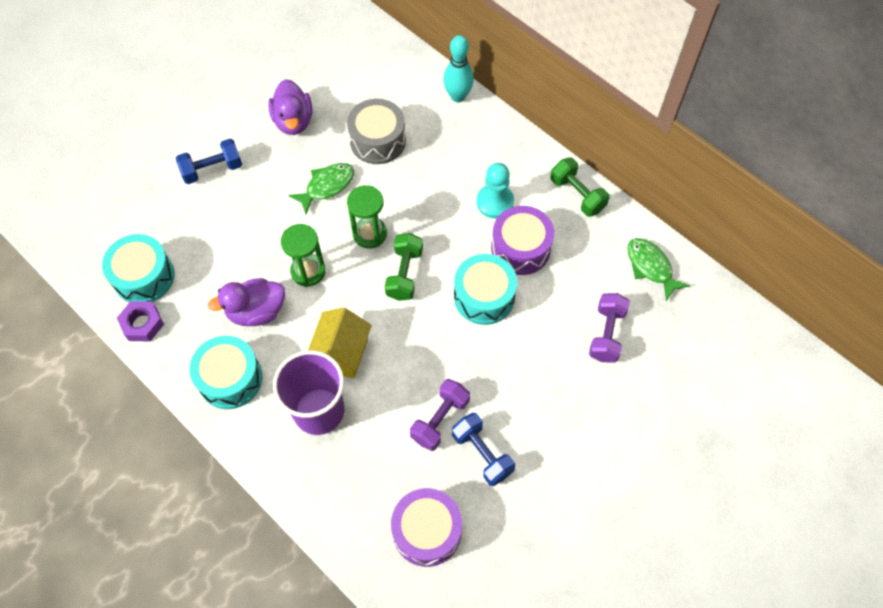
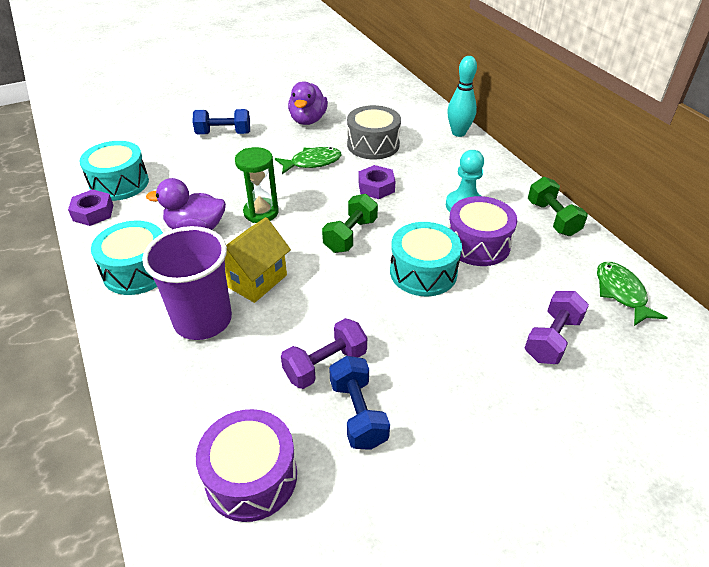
camera: 20 degrees right, 20 degrees down
green hourglass [347,185,387,249] -> none
none -> purple nut [358,165,395,199]

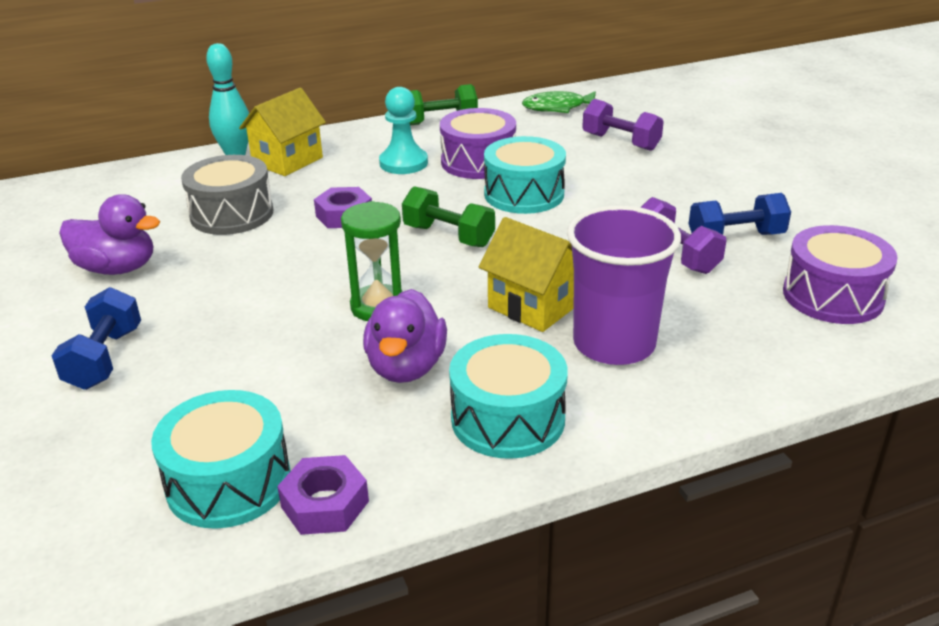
camera: 85 degrees left, 10 degrees down
green fish [275,147,341,174] -> none
none -> yellow house [239,88,326,176]

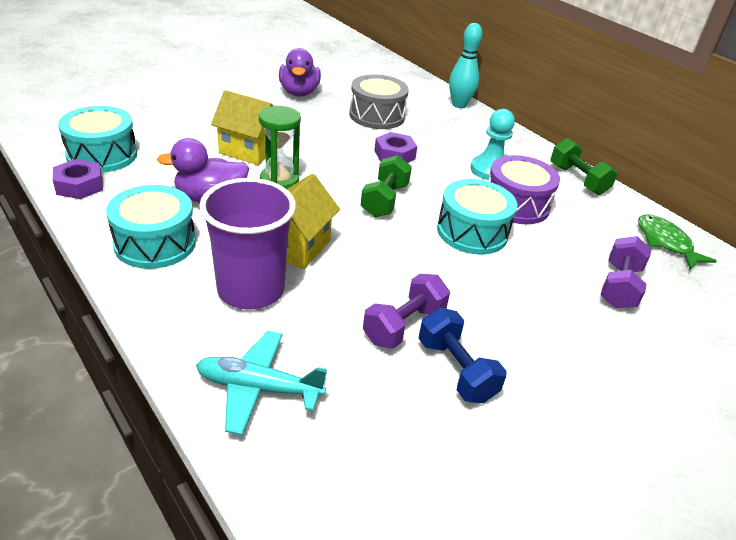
camera: 70 degrees right, 5 degrees up
blue dumbbell [51,287,141,390] -> none
yellow house [239,88,326,176] -> yellow house moved to [211,90,273,165]
purple drum [783,225,898,324] -> none
none -> turquoise plane [196,331,327,435]

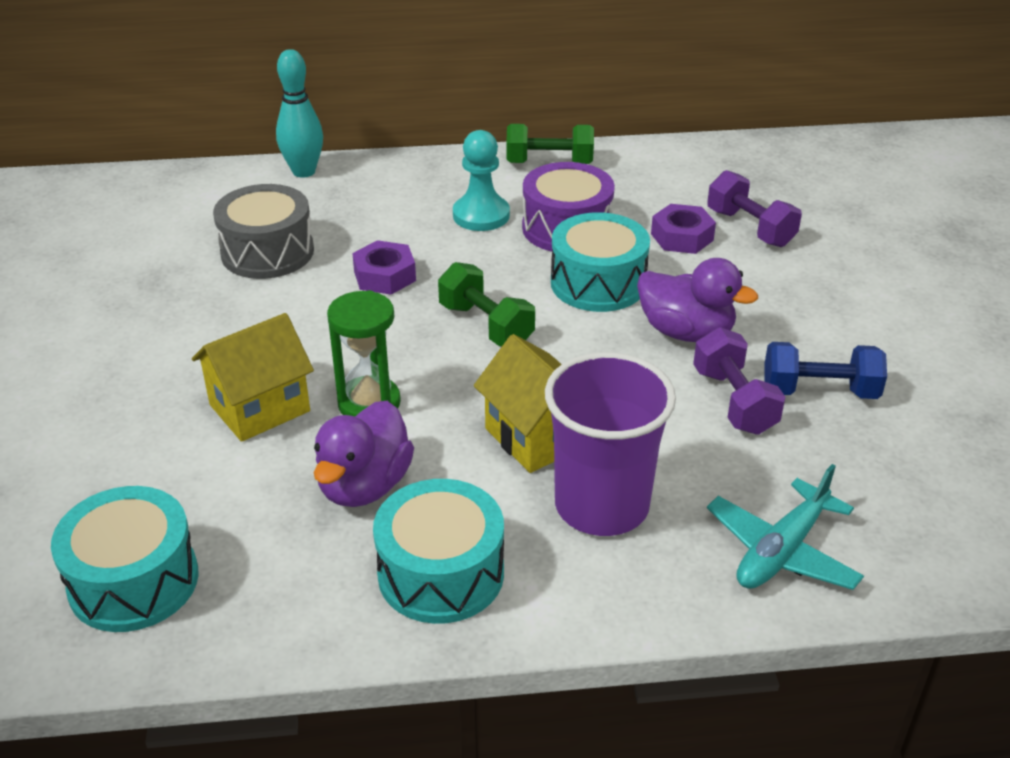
camera: 55 degrees left, 0 degrees up
purple nut [53,159,103,199] -> purple nut moved to [651,204,716,254]
purple duck [279,48,321,97] -> purple duck moved to [637,258,758,342]
green fish [638,214,717,270] -> none

